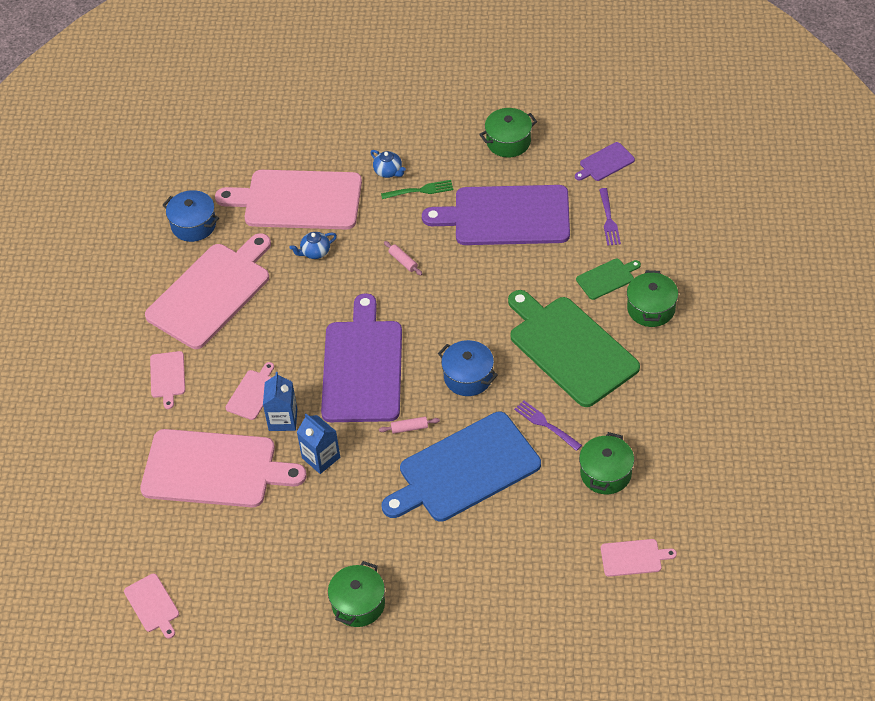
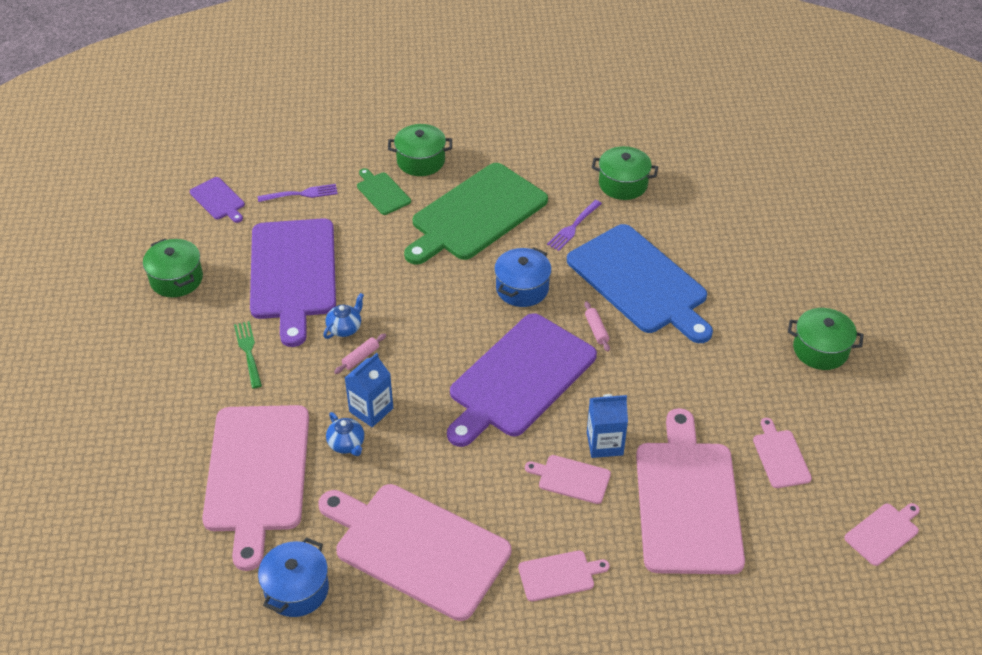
camera: 100 degrees left, 5 degrees down
blue carton [297,414,340,474] -> blue carton moved to [345,353,393,427]
purple cutting board [321,293,402,422] -> purple cutting board turned 45 degrees counterclockwise [447,313,597,447]
blue teapot [371,150,406,178] -> blue teapot moved to [323,293,364,339]
pink cutting board [601,539,677,577] -> pink cutting board moved to [753,418,812,488]

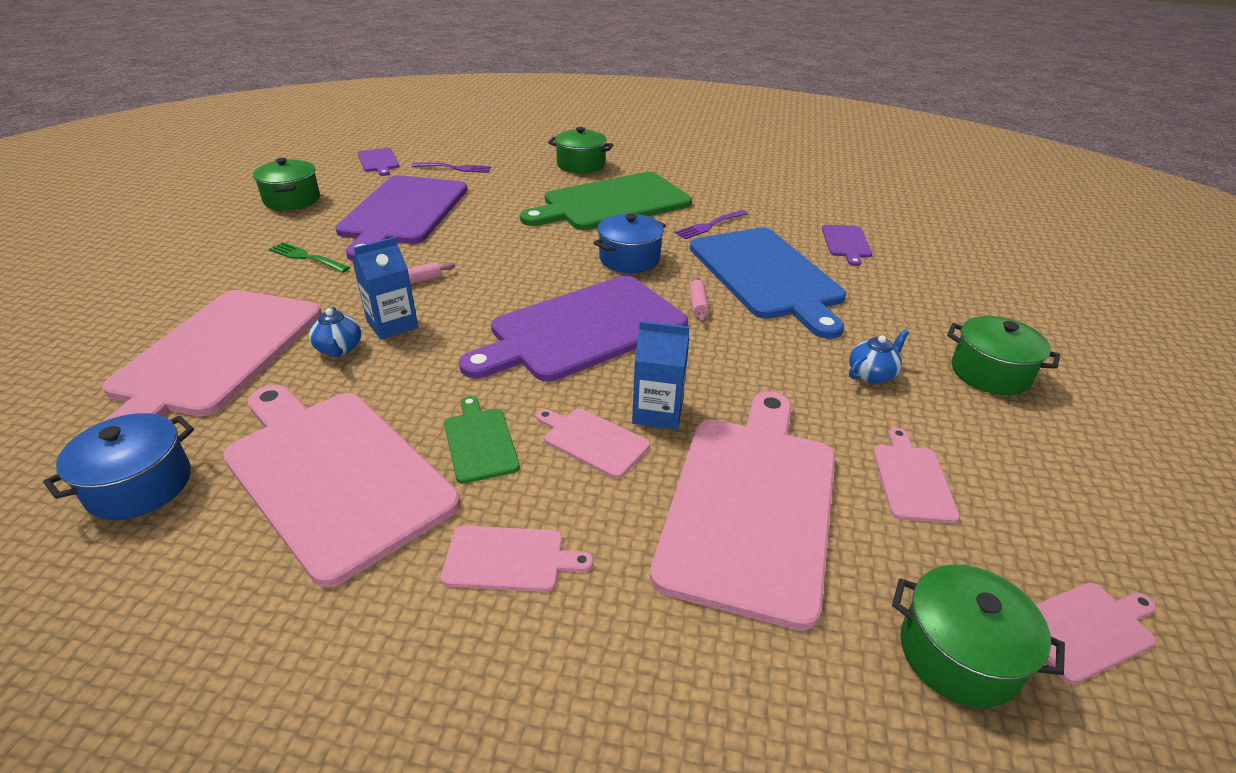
camera: 15 degrees right, 10 degrees down
green fork [234,321,262,389] -> green fork turned 60 degrees counterclockwise [269,242,350,273]
blue teapot [323,293,364,339] -> blue teapot moved to [849,330,909,384]
green cutting board [357,168,411,215] -> green cutting board moved to [444,396,520,484]
green pot [592,146,658,200] -> green pot moved to [892,565,1065,708]
none -> purple cutting board [822,225,872,266]

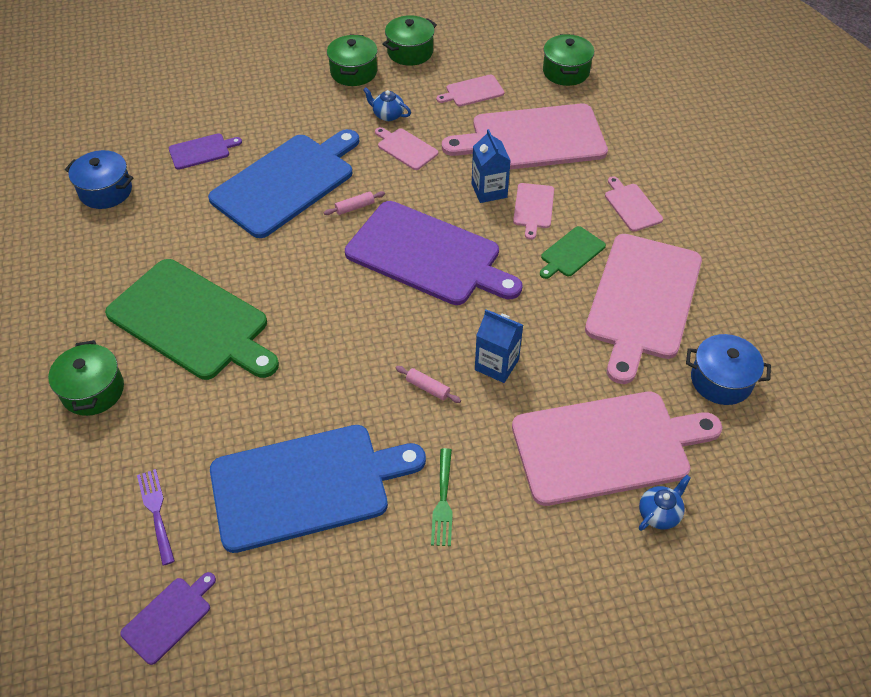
camera: 115 degrees left, 15 degrees up
green pot [253,158,320,210] -> green pot moved to [382,15,437,66]
blue teapot [309,307,361,357] -> blue teapot moved to [639,475,691,531]
purple cutting board [335,175,467,261] -> blue cutting board [210,425,426,553]
blue pot [594,214,666,273] -> blue pot moved to [65,150,134,209]
purple fork [674,210,748,239] -> none
pink cutting board [1035,583,1156,684] -> pink cutting board moved to [375,127,438,170]

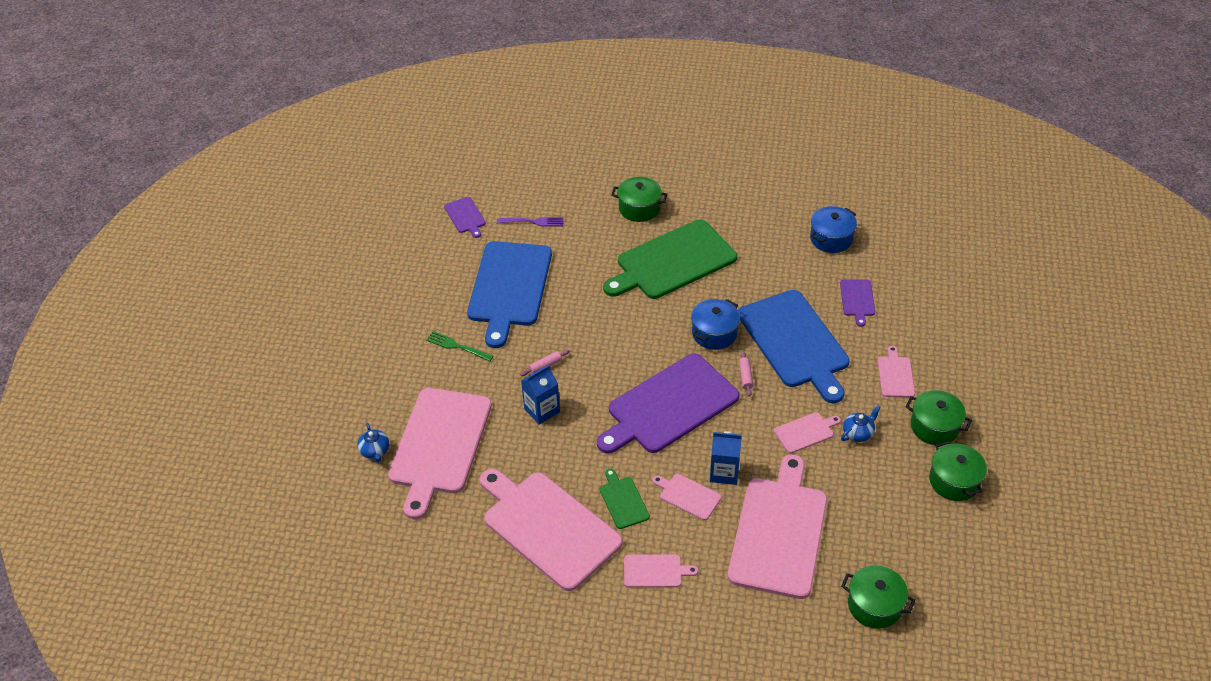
camera: 115 degrees right, 5 degrees down
pink cutting board [436,75,504,106] -> pink cutting board moved to [878,346,915,397]
blue pot [686,334,771,405] -> blue pot moved to [691,299,740,350]

